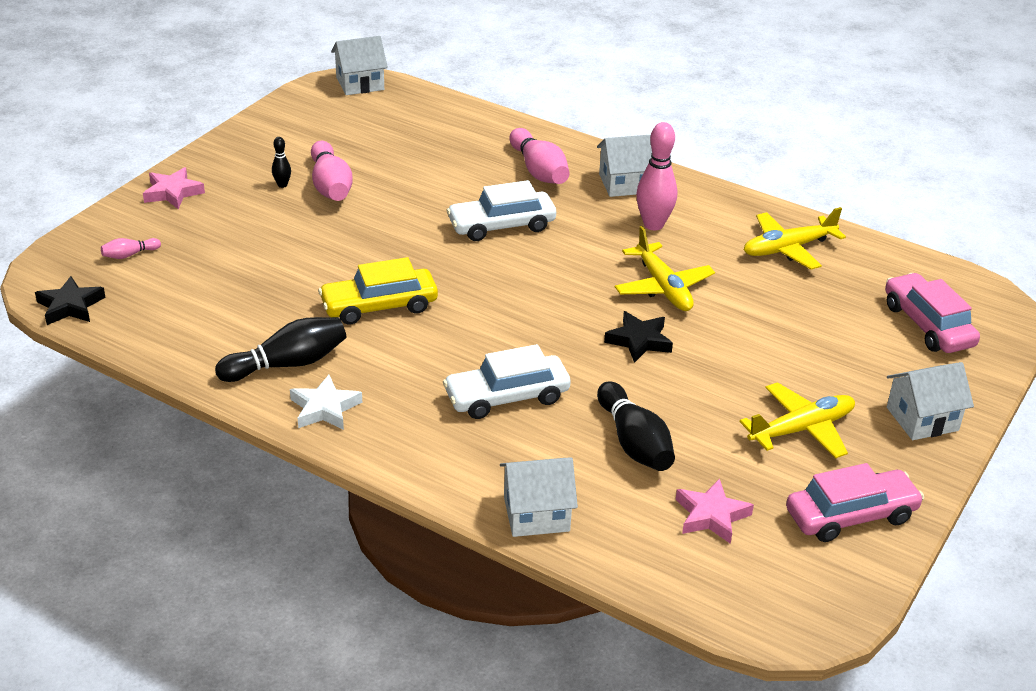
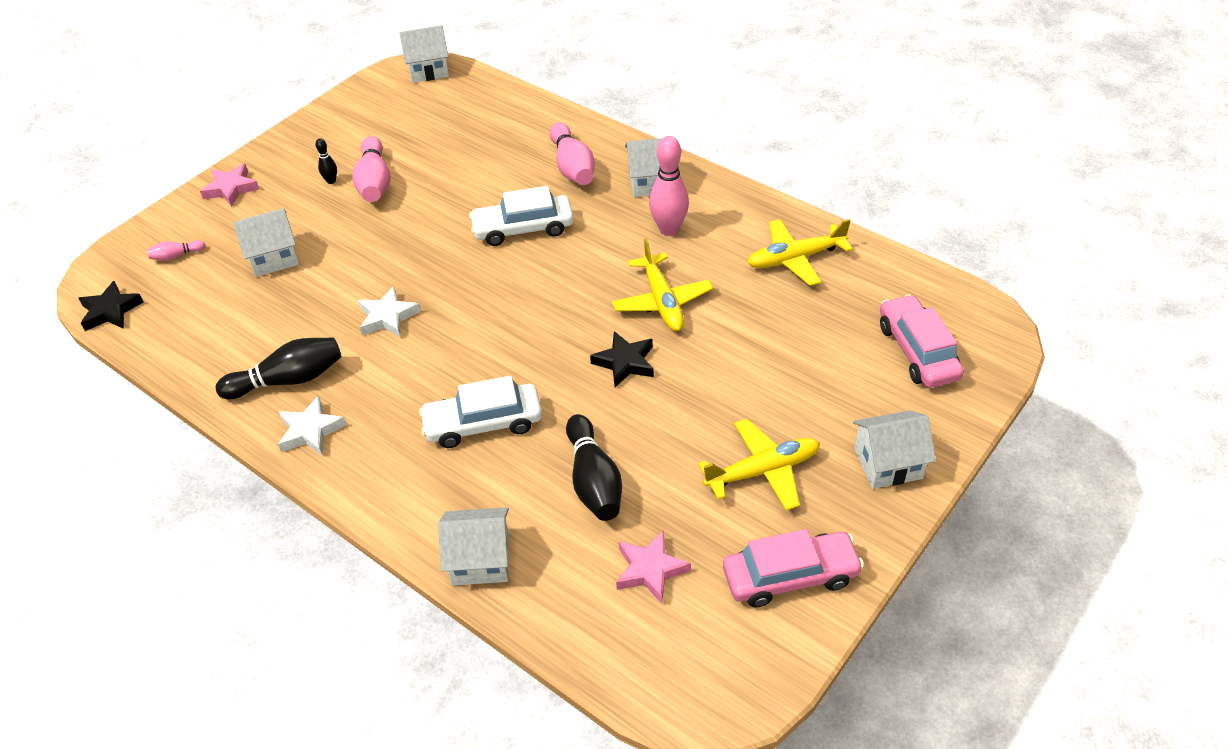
camera: 10 degrees right, 10 degrees up
yellow car [318,257,438,325] -> white star [358,286,421,337]
none -> white house [233,208,299,277]

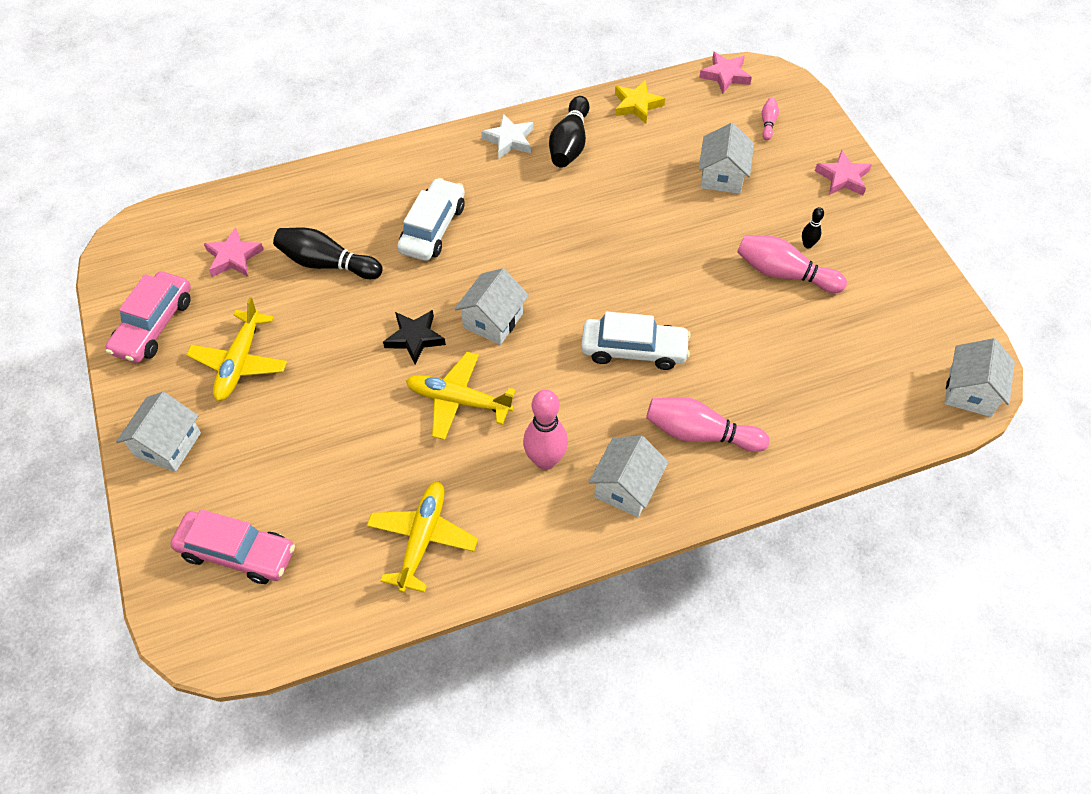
camera: 120 degrees right, 10 degrees up
black star [78,281,144,331] -> pink star [699,52,752,94]
white star [358,286,421,337] -> none
white house [438,507,509,585] -> white house moved to [455,268,529,345]
white car [469,186,574,246] -> white car turned 75 degrees clockwise [581,311,691,370]
none -> yellow star [615,80,665,123]

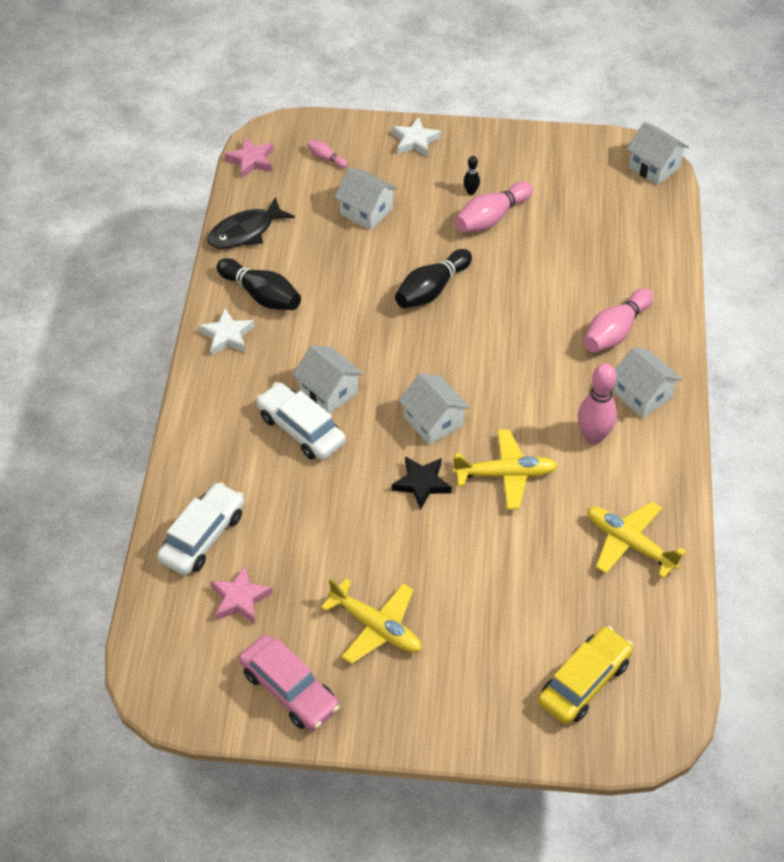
camera: 65 degrees left, 5 degrees down
white house [116,392,201,472] -> white house moved to [293,345,364,414]
pink car [170,509,295,584] -> yellow car [538,626,633,725]
black bowling pin [273,228,383,279] -> black bowling pin moved to [395,249,472,308]
yellow plane [406,352,516,440] -> yellow plane turned 135 degrees counterclockwise [452,429,558,510]
white car [581,311,691,370] -> white car moved to [157,482,244,575]
yellow star [615,80,665,123] -> black fish [207,197,295,249]
pink star [815,150,872,195] -> white star [392,117,441,157]

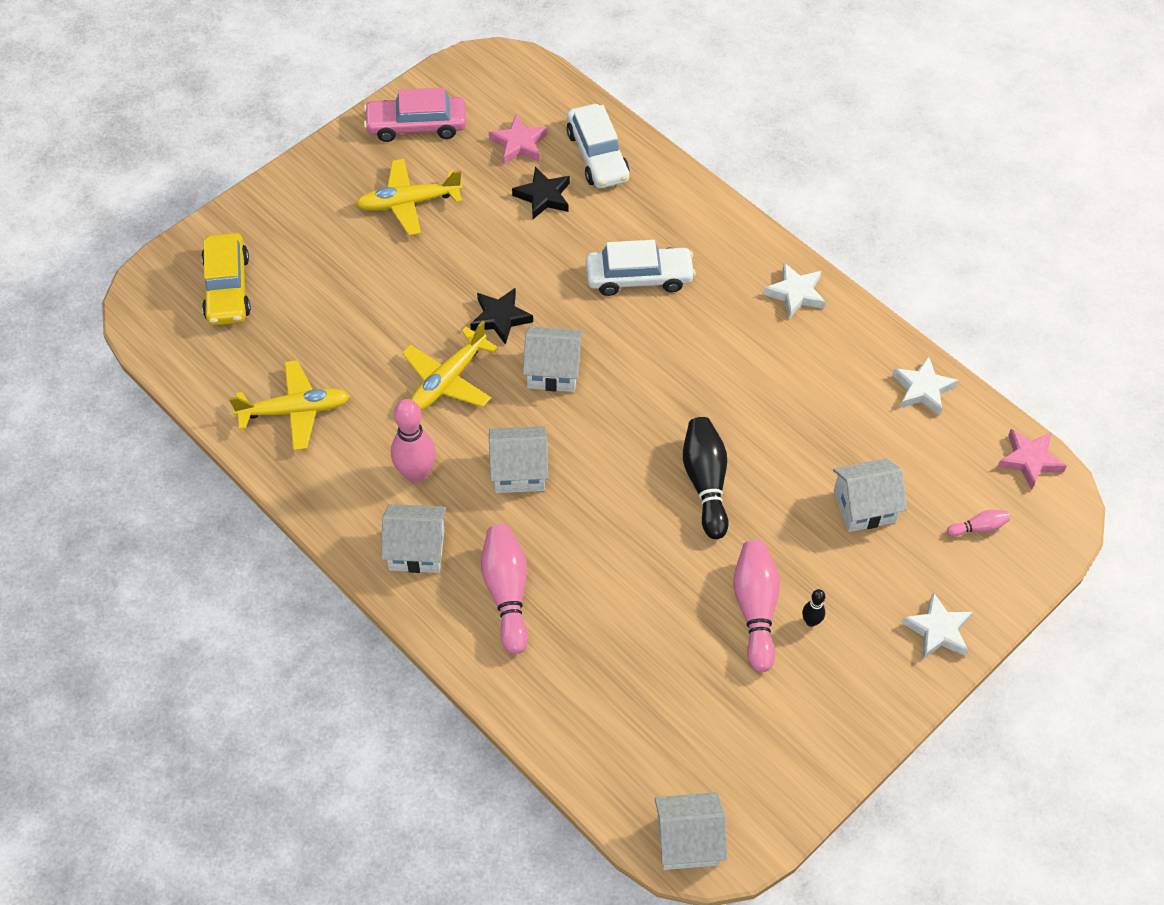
camera: 130 degrees right, 5 degrees up
black fish [207,197,295,249] -> white star [892,356,958,415]
black bowling pin [217,258,301,310] -> none
white house [293,345,364,414] -> white house moved to [489,426,548,493]
none -> black star [512,166,570,219]

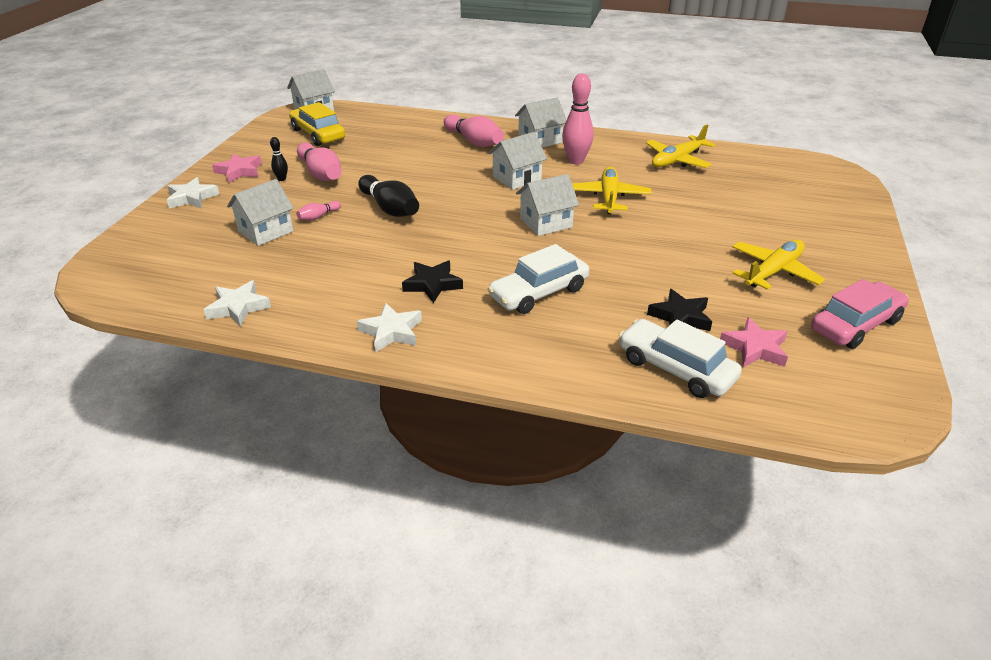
camera: 150 degrees right, 20 degrees down
yellow car [201,233,251,325] -> yellow car moved to [289,102,345,146]
black star [470,288,533,345] -> black star moved to [402,260,463,303]
pink bowling pin [947,510,1010,537] -> pink bowling pin moved to [296,201,341,221]
pink star [997,429,1067,490] -> pink star moved to [212,153,262,183]

